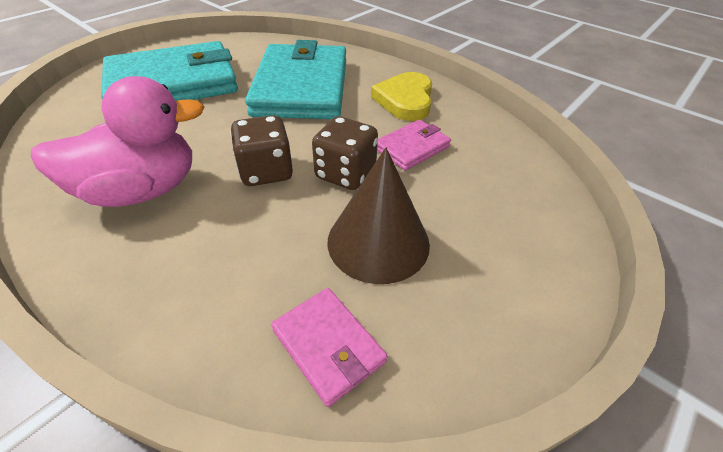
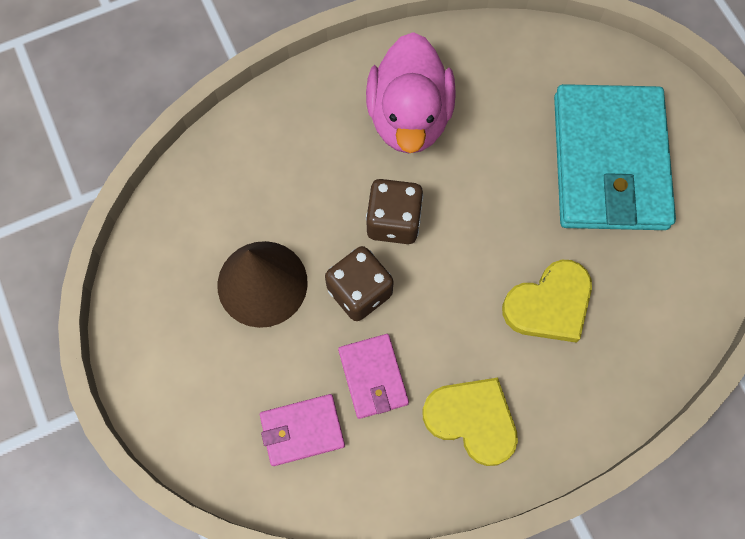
camera: 115 degrees right, 25 degrees up
turquoise wallet [245,40,346,119] -> yellow heart [502,260,592,343]
pink wallet [271,288,387,407] -> pink wallet moved to [260,394,345,466]

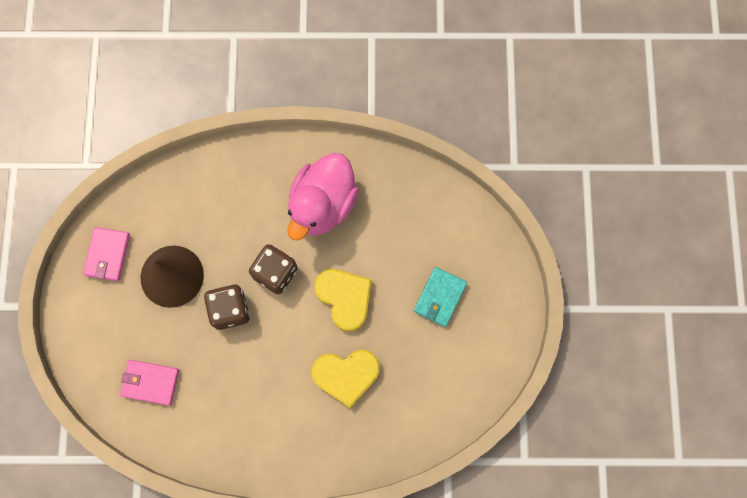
camera: 25 degrees right, 5 degrees up
pink wallet [338,334,409,419] -> pink wallet moved to [83,227,130,281]
yellow heart [422,378,518,466] -> yellow heart moved to [314,269,372,332]
turquoise wallet [554,84,676,230] -> turquoise wallet [414,267,467,327], size x0.46

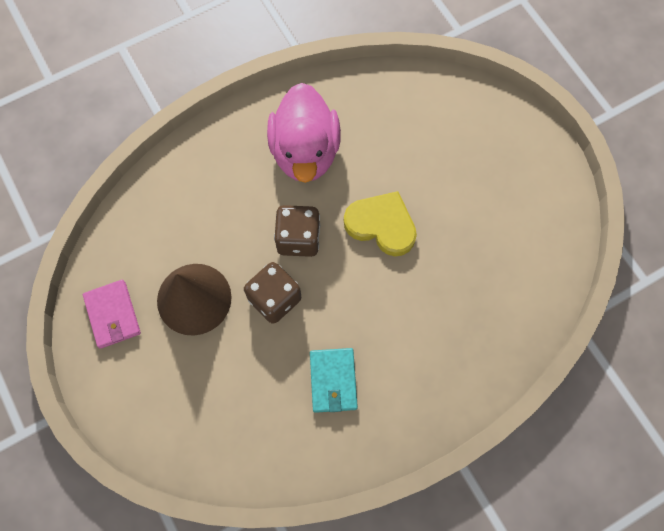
camera: 30 degrees left, 5 degrees down
pink wallet [120,360,179,406] -> none
yellow heart [312,350,380,408] -> none
turquoise wallet [414,267,467,327] -> turquoise wallet moved to [310,348,358,413]

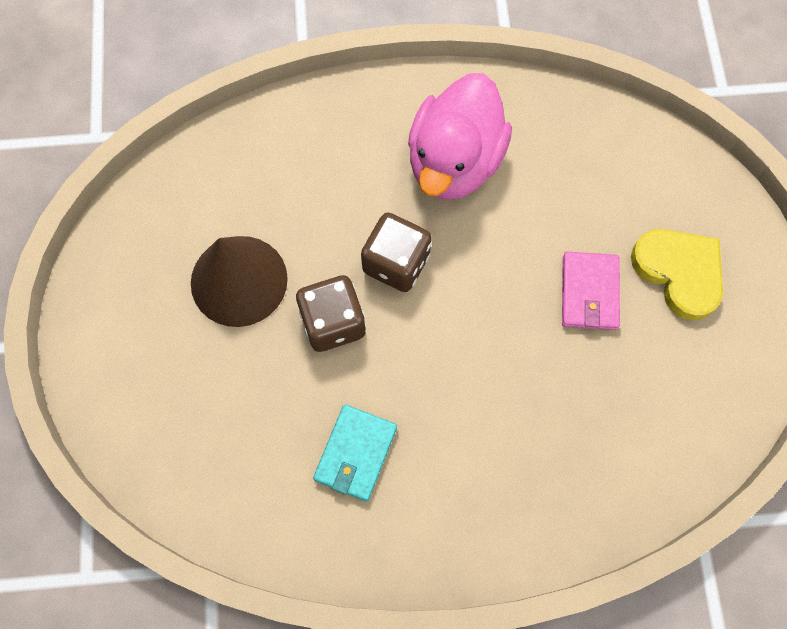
camera: 25 degrees right, 0 degrees up
pink wallet [83,280,141,349] -> pink wallet moved to [562,252,620,330]
yellow heart [344,191,417,256] -> yellow heart moved to [631,229,723,320]

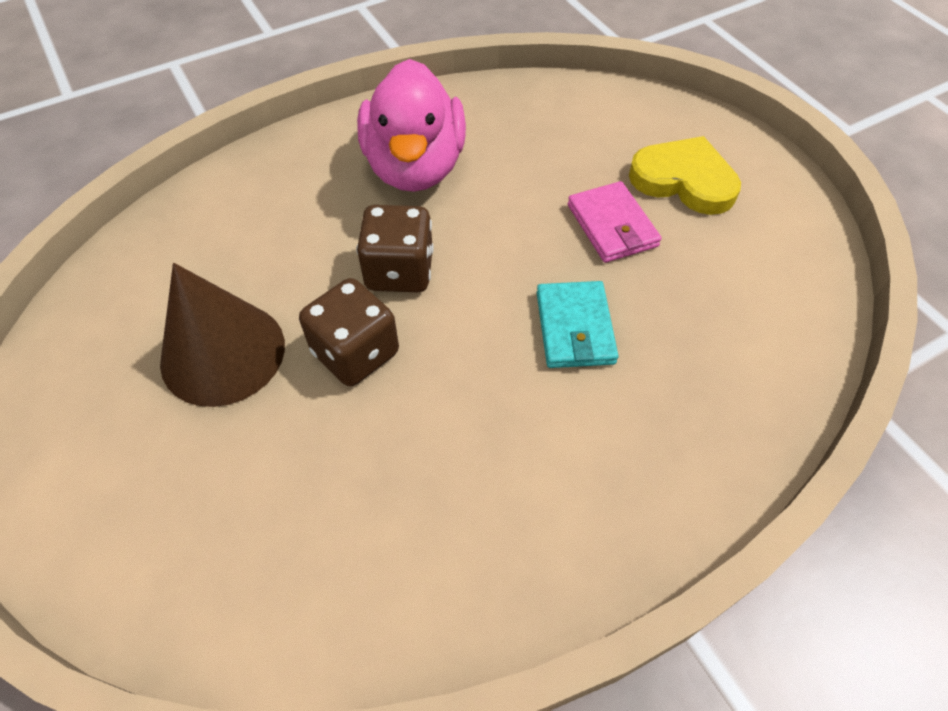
camera: 25 degrees left, 15 degrees down
turquoise wallet [313,405,397,501] -> turquoise wallet moved to [537,281,618,368]

